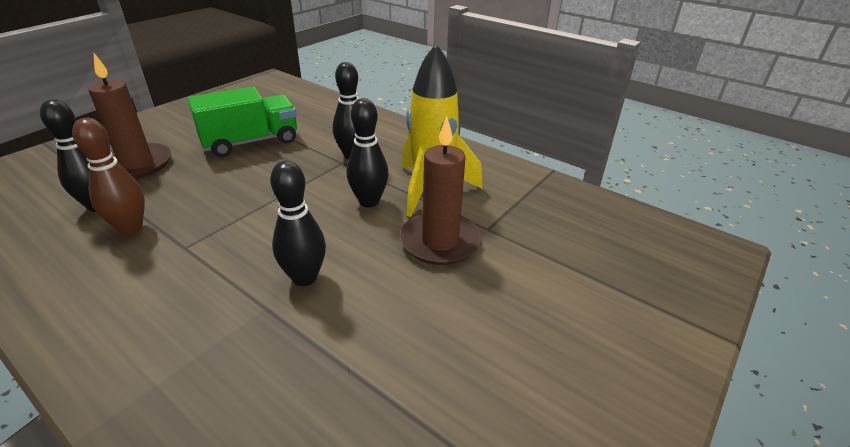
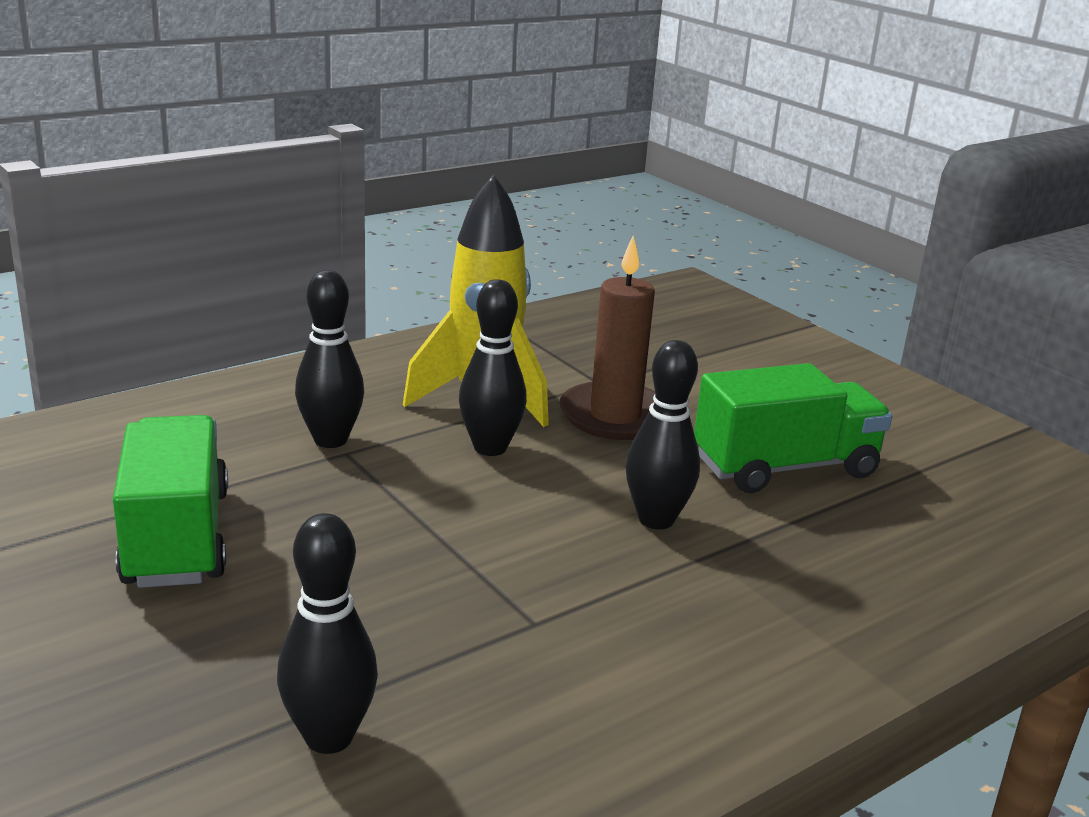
camera: 75 degrees left, 10 degrees down
brown bowling pin [72,118,145,235] -> none
brown candle [88,53,171,179] -> none
none -> green truck [694,363,892,493]

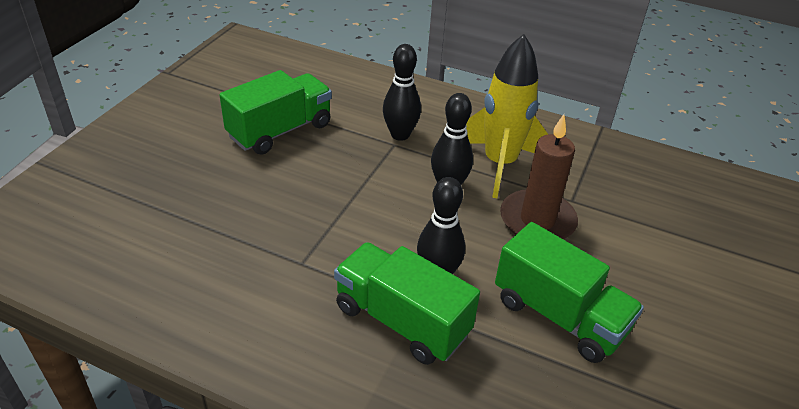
camera: 60 degrees right, 15 degrees up
black bowling pin [277,513,378,754] -> none
none -> green truck [334,242,480,365]

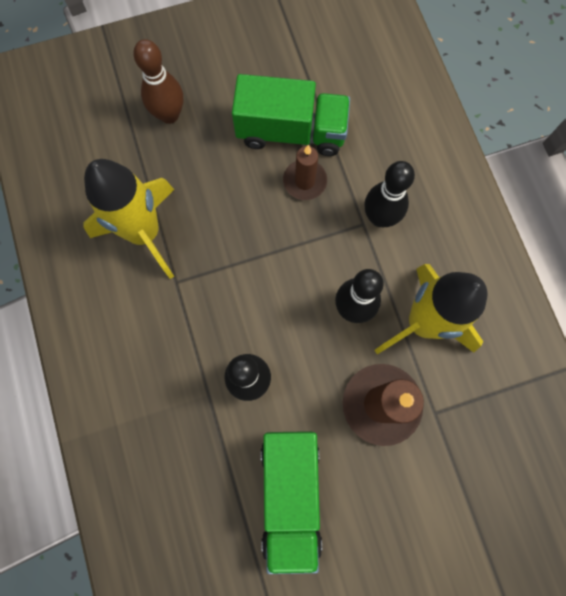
camera: 50 degrees right, 35 degrees up
green truck [334,242,480,365] -> none
none -> yellow rocket [83,159,174,279]
none -> brown bowling pin [133,39,183,124]
none -> brown candle [283,145,327,200]

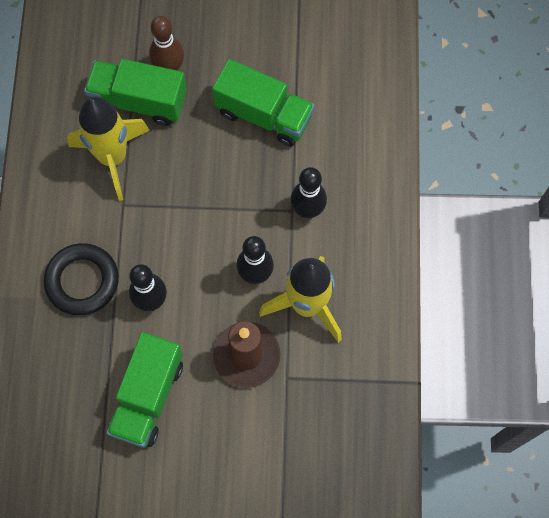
camera: 20 degrees right, 5 degrees down
brown candle [283,145,327,200] -> none
none -> black ring [44,243,119,315]
none -> green truck [84,59,187,126]

